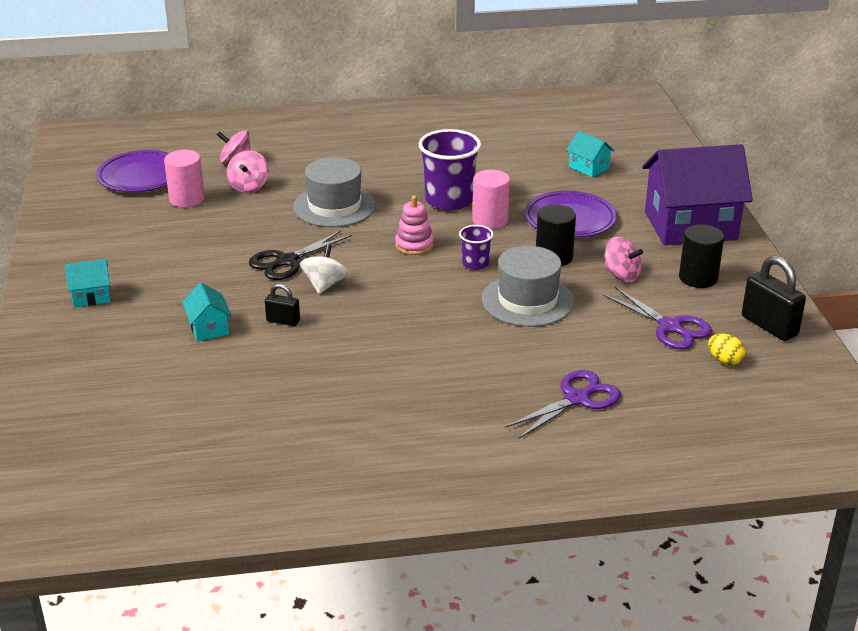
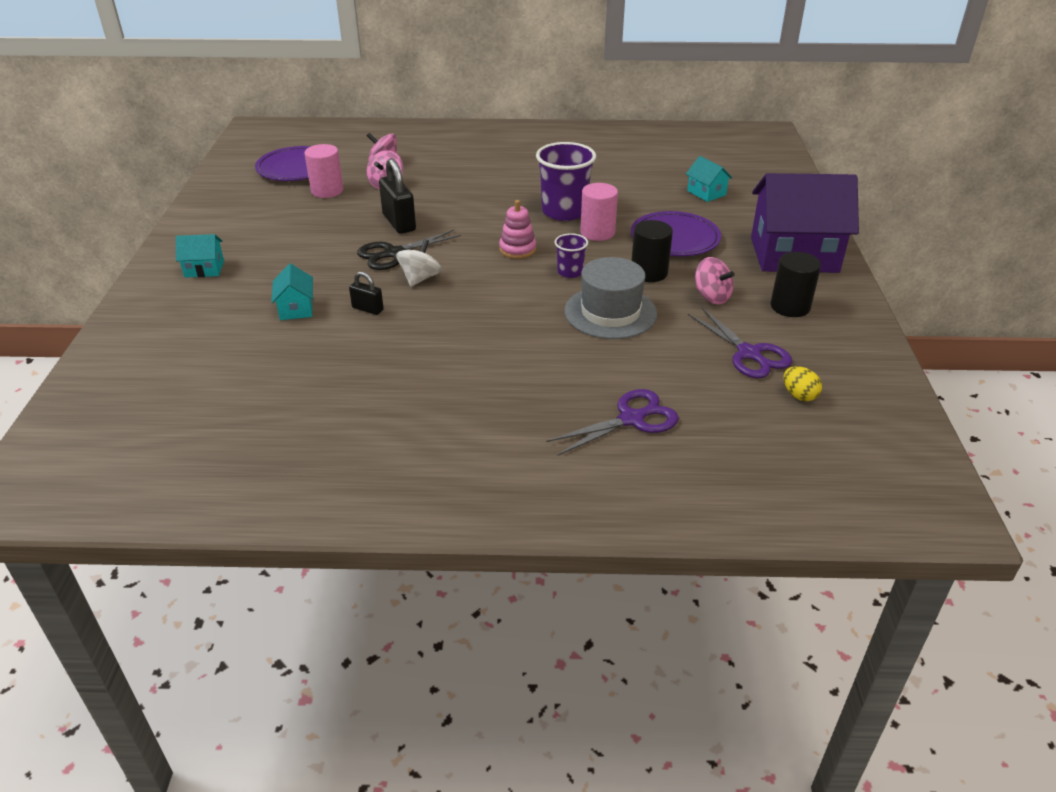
camera: 10 degrees right, 5 degrees up
grey hat [293,157,376,227] -> none
black padlock [742,256,806,341] -> black padlock moved to [379,158,416,234]

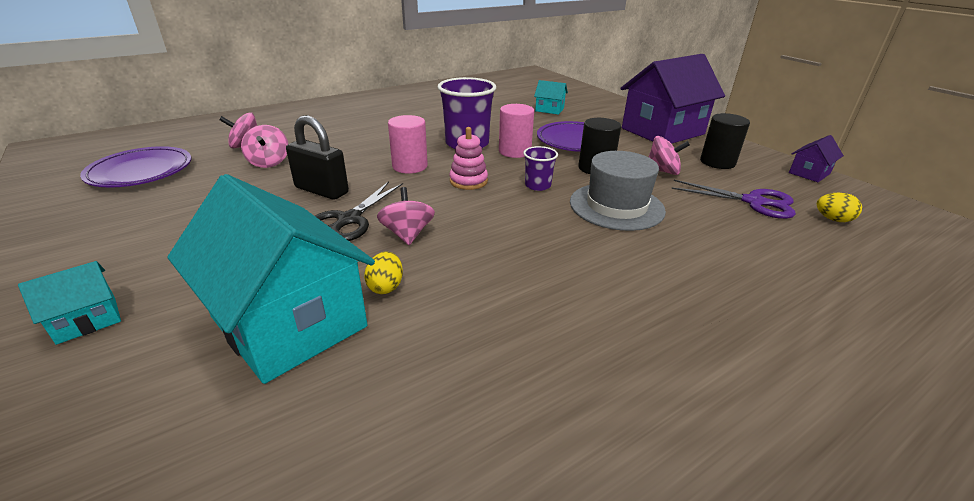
camera: 35 degrees left, 5 degrees down
turquoise house [271,263,313,320] -> turquoise house [167,174,375,384], size x2.32
pink cylinder [305,144,344,198] -> pink cylinder moved to [388,115,428,174]
black padlock [349,272,384,315] -> yellow egg [364,252,403,294]
white spinning top [396,239,442,287] -> pink spinning top [377,187,435,245]
purple scissors [546,389,679,456] -> none
none -> purple house [789,135,844,182]

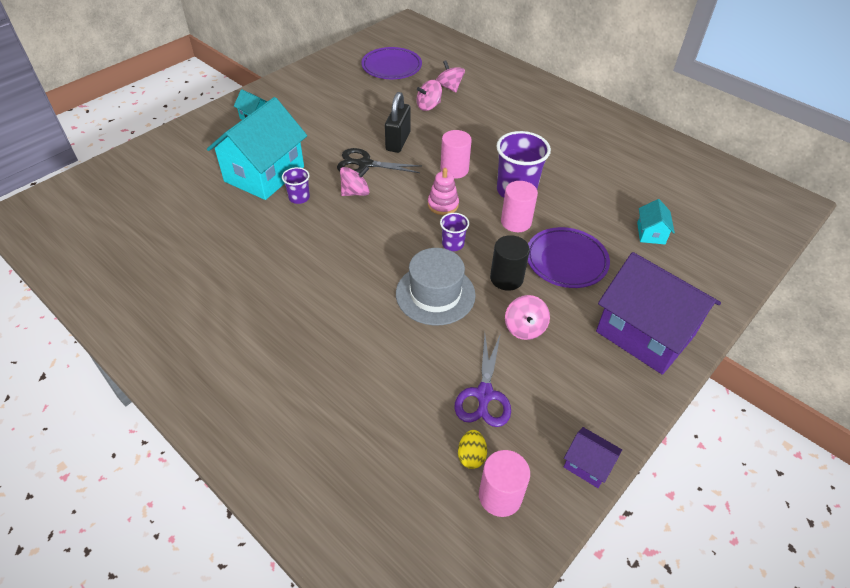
camera: 75 degrees right, 15 degrees up
yellow egg [364,252,403,294] -> purple cup [282,167,310,204]
black cylinder [700,113,750,169] -> none
none -> pink cylinder [479,450,530,517]

